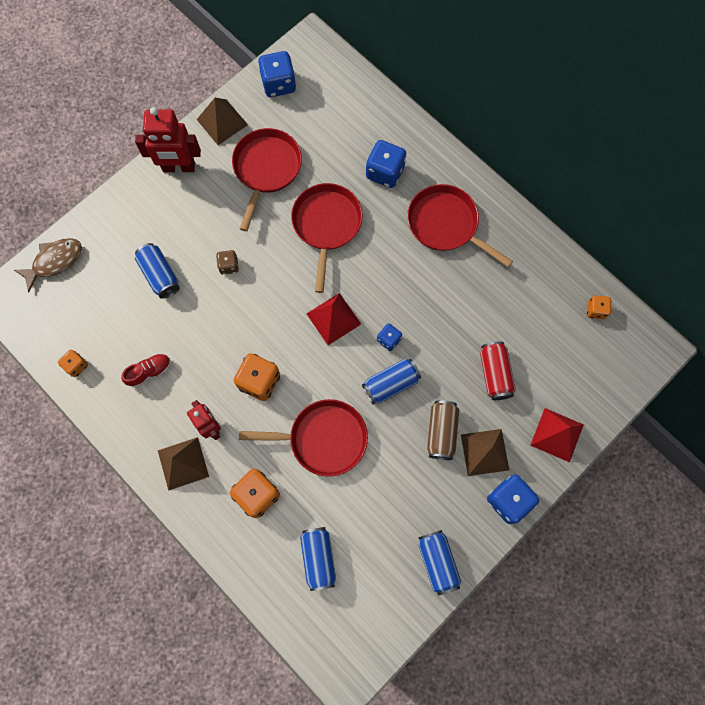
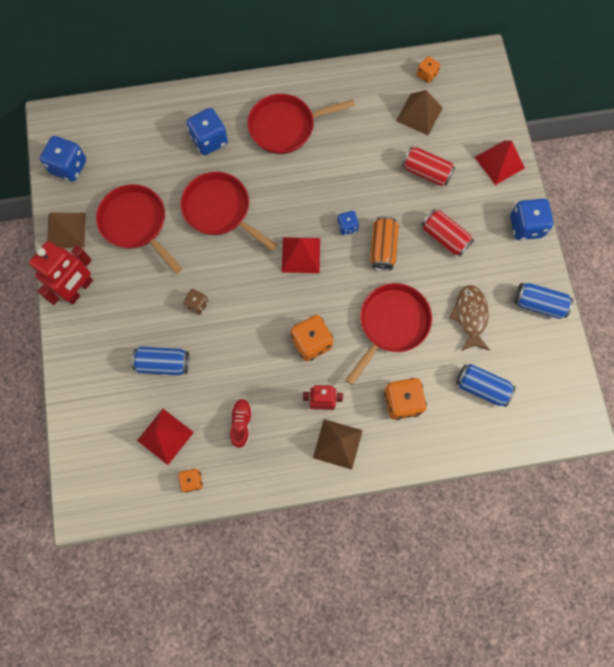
camera: 55 degrees left, 0 degrees up
brown fish [14,238,82,293] -> brown fish moved to [449,285,490,351]
blue can [362,359,421,405] -> orange can [370,216,399,271]
brown can [427,400,459,460] -> red can [421,209,474,257]
brown pyramid [461,429,509,476] -> brown pyramid moved to [396,90,443,135]
none -> red pyramid [137,409,194,465]

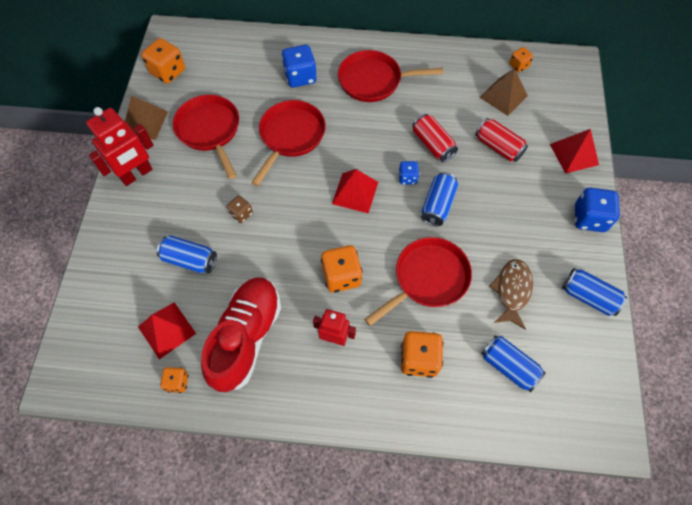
camera: 15 degrees right, 10 degrees down
blue dice [40,136,86,182] -> orange dice [141,38,185,84]
red pan [181,172,278,251] -> red pan turned 60 degrees clockwise [251,100,326,186]
red shoe [230,399,252,448] -> red shoe [201,277,281,392], size x2.31
brown pyramid [313,419,363,470] -> none
orange can [370,216,399,271] -> blue can [422,172,458,226]
red can [421,209,474,257] -> red can moved to [412,114,458,162]

